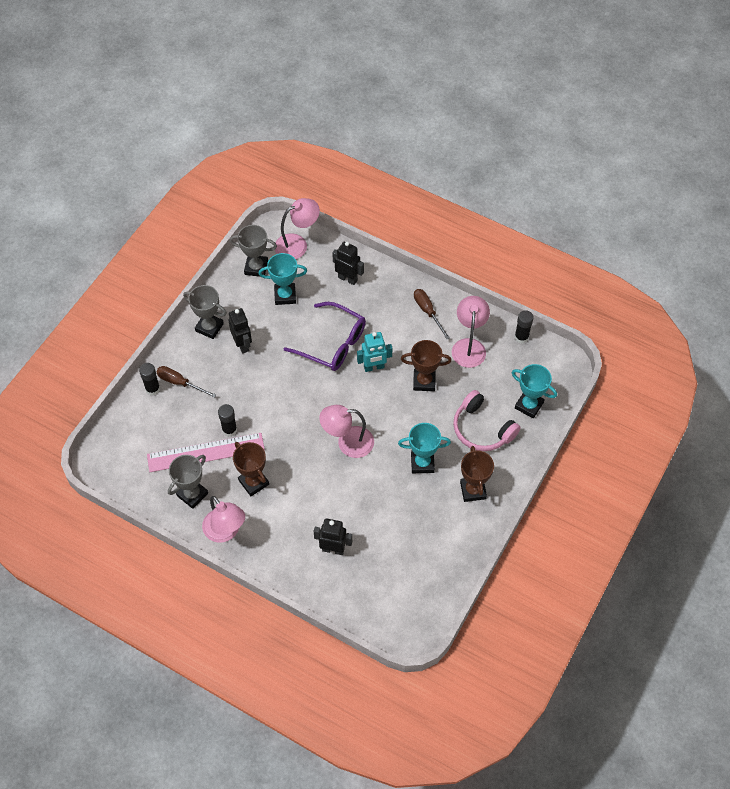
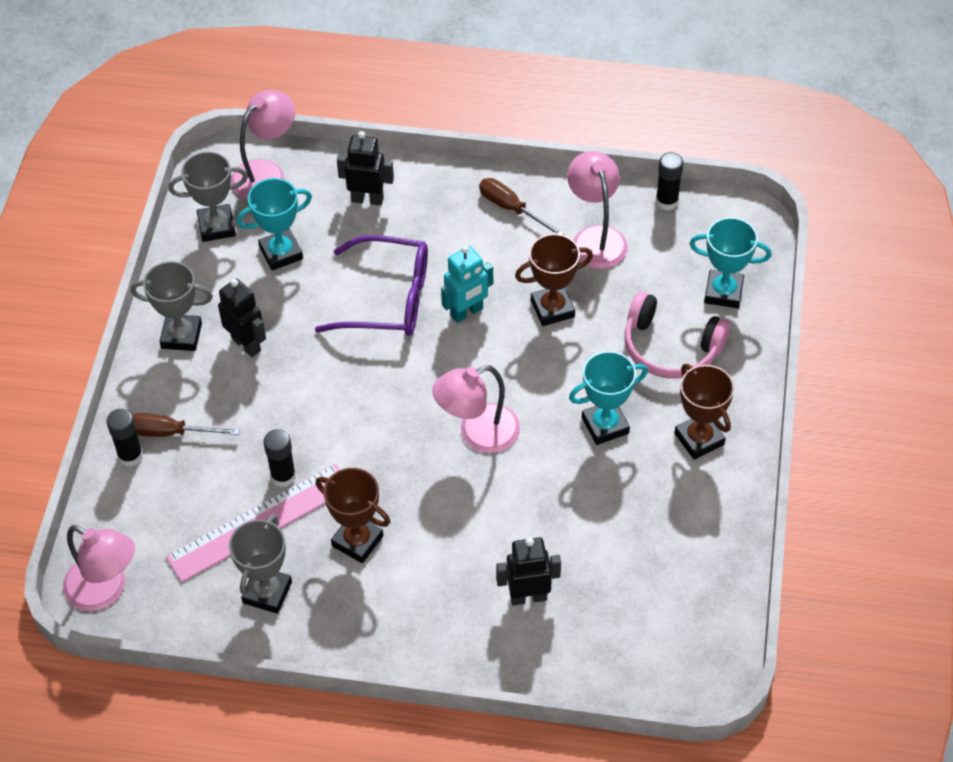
camera: 20 degrees left, 5 degrees down
pink lamp [202,496,245,542] -> pink lamp moved to [63,525,135,611]

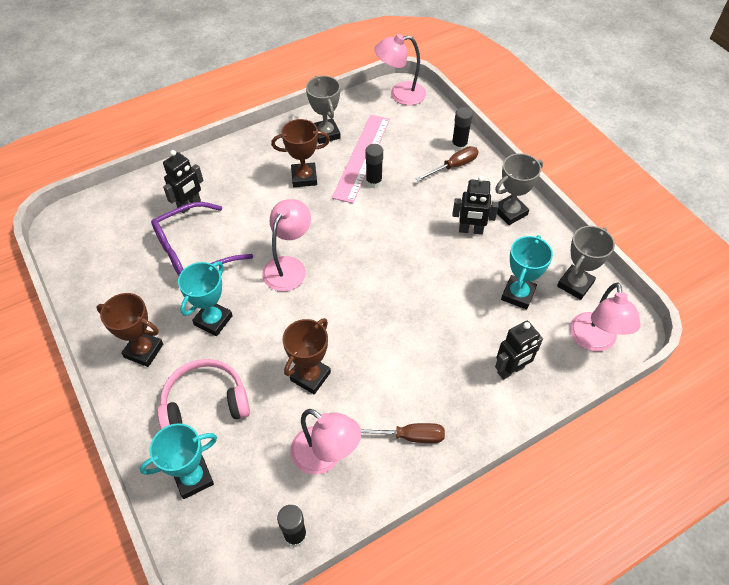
camera: 140 degrees right, 0 degrees up
purple glasses [315,235,428,336] -> purple glasses moved to [151,202,253,276]
turquoise robot [441,246,493,323] -> none

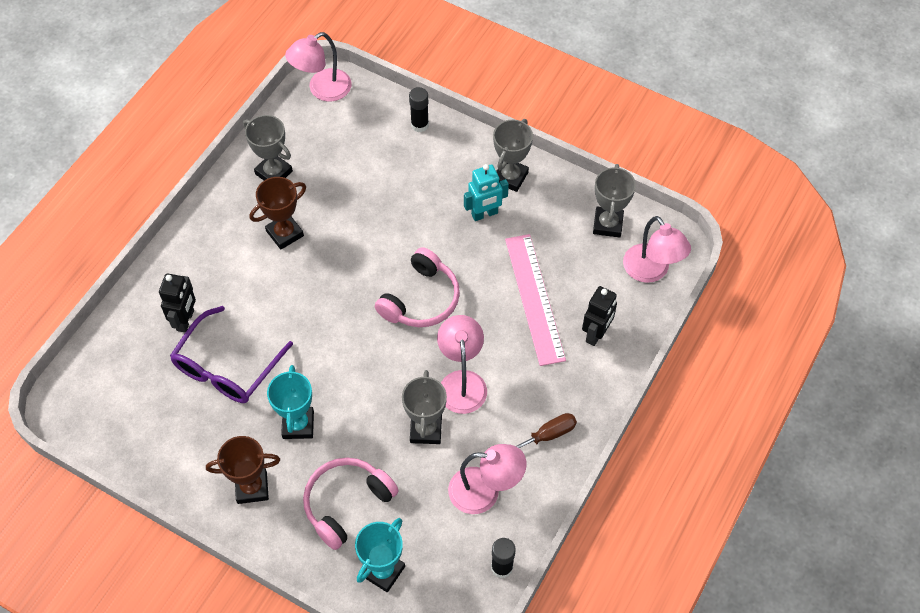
camera: 30 degrees left, 5 degrees up
pink lamp [262,199,311,291] -> pink lamp moved to [437,315,487,414]
brown trophy [282,318,331,394] -> grey trophy [402,370,447,444]
pink ruler [332,115,390,203] -> pink ruler moved to [505,234,566,366]
black glue stick [365,144,383,188] -> none
brown screwdriver [416,146,479,181] -> none
black robot [452,176,499,235] -> turquoise robot [464,164,509,221]
turquoise trophy [501,235,553,309] -> none
none -> pink headphones [375,247,460,327]

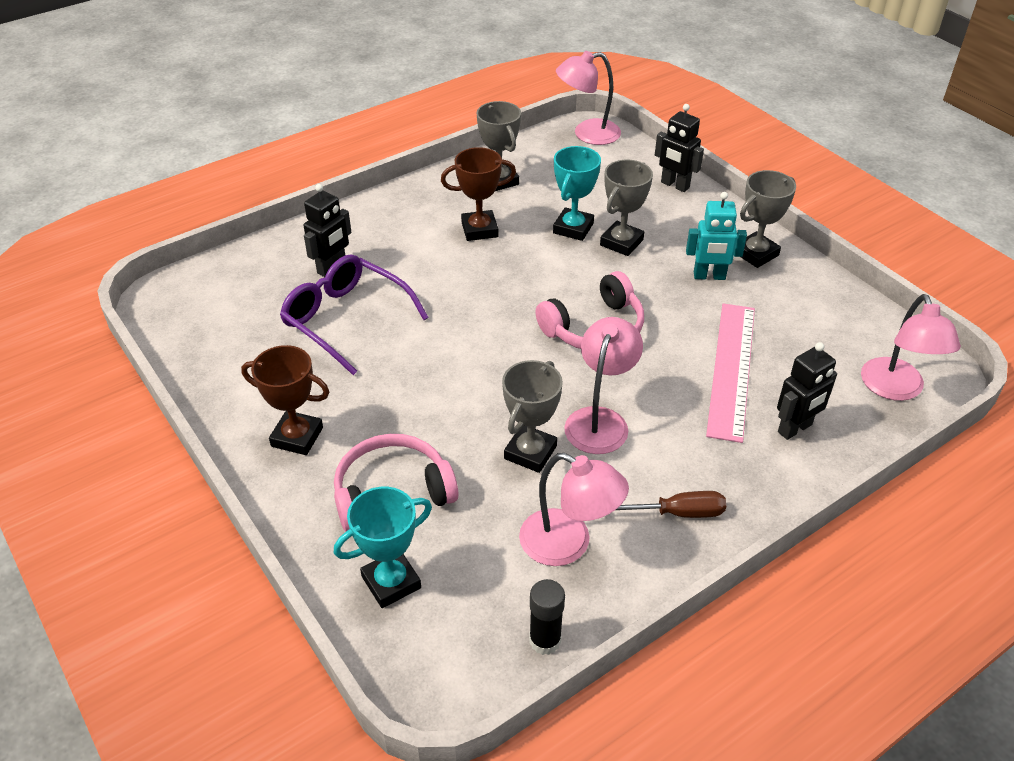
camera: 25 degrees right, 15 degrees down
purple glasses [170,306,293,403] -> purple glasses turned 75 degrees clockwise [280,254,429,375]
turquoise trophy [267,365,314,439] -> turquoise trophy moved to [553,146,601,241]
black glue stick [409,87,429,132] -> black robot [655,104,704,192]
grey trophy [593,164,636,238] -> grey trophy moved to [600,160,653,256]

